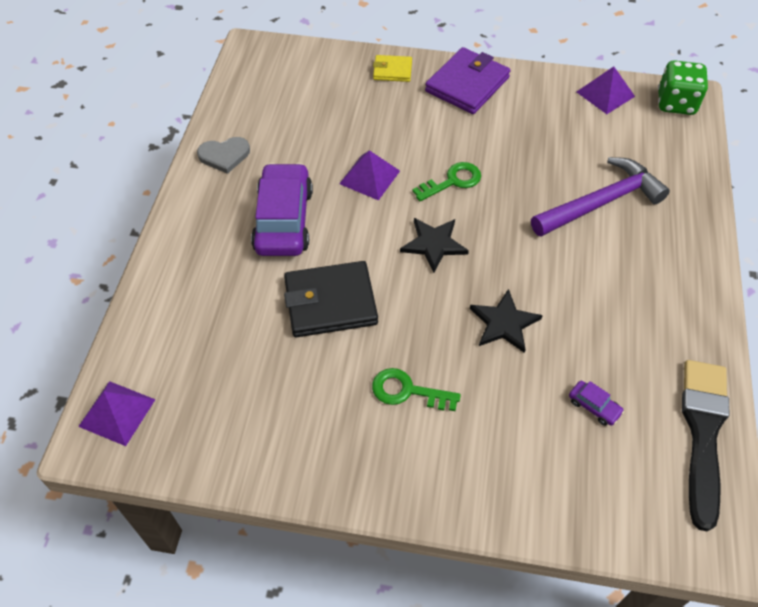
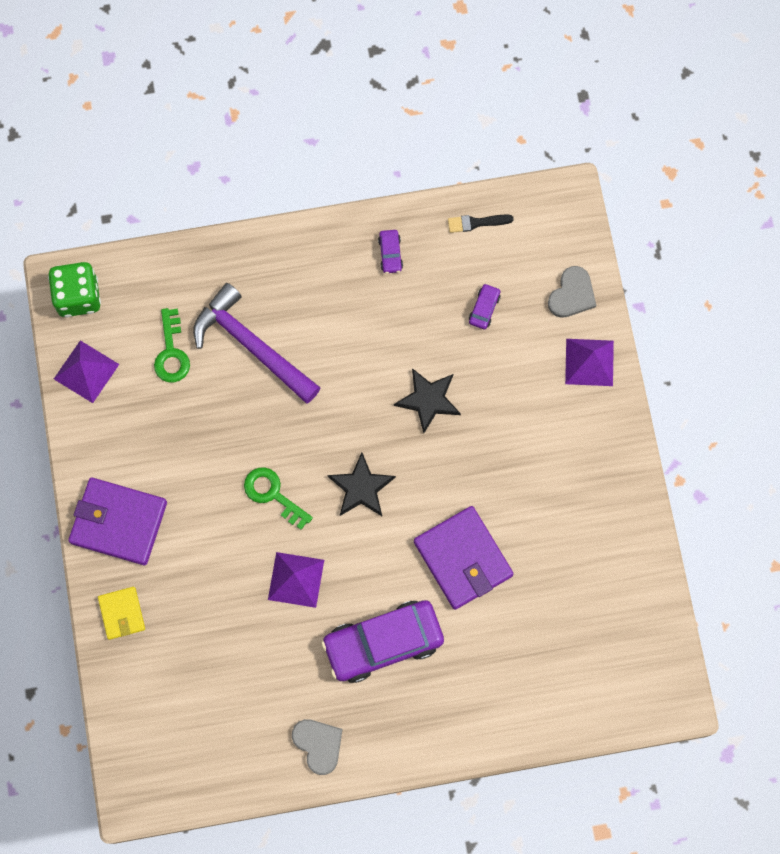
camera: 110 degrees left, 20 degrees up
purple pyramid [78,381,156,446] -> purple pyramid moved to [565,339,614,386]
black wallet [284,261,378,337] -> purple wallet [414,506,513,610]
green key [372,368,461,411] -> green key moved to [154,308,190,382]
black brush [682,360,729,531] -> black brush [448,214,514,233], size x0.44
none -> purple car [378,230,403,273]
none -> grey heart [548,266,596,318]

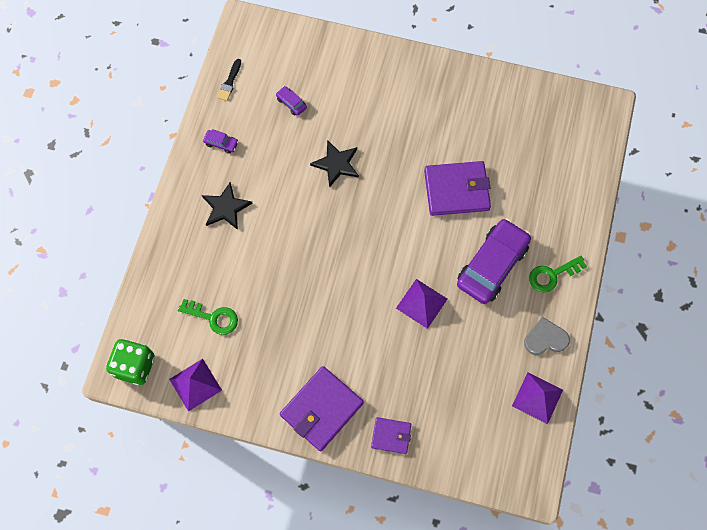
camera: 65 degrees left, 5 degrees down
yellow wallet [98,587,145,640] -> purple wallet [371,417,411,454]
purple hammer [193,283,321,404] -> none
green key [244,467,313,530] -> green key moved to [529,256,587,293]
purple car [321,600,444,683] -> purple car turned 150 degrees counterclockwise [457,218,531,304]
black star [327,452,396,516] -> black star moved to [202,182,253,230]
grey heart [548,266,596,318] -> none
purple pyramid [565,339,614,386] -> purple pyramid moved to [512,372,563,424]

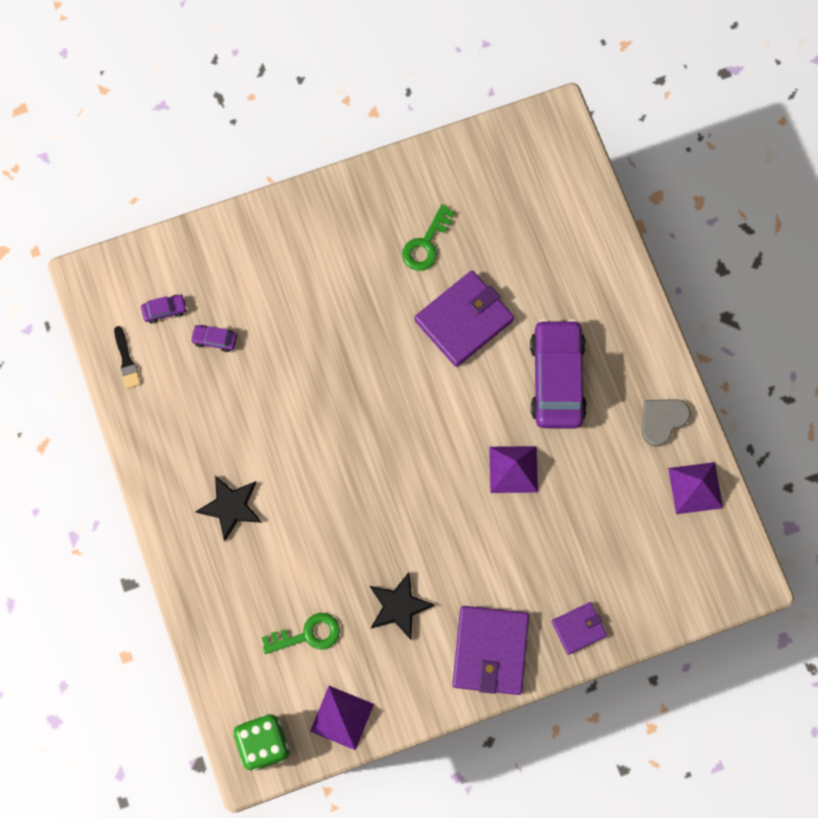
camera: 35 degrees left, 5 degrees up
purple car [203,129,239,154] -> purple car moved to [141,295,187,323]
black star [310,140,359,188] -> black star moved to [370,572,435,640]
green key [529,256,587,293] -> green key moved to [402,204,455,271]

